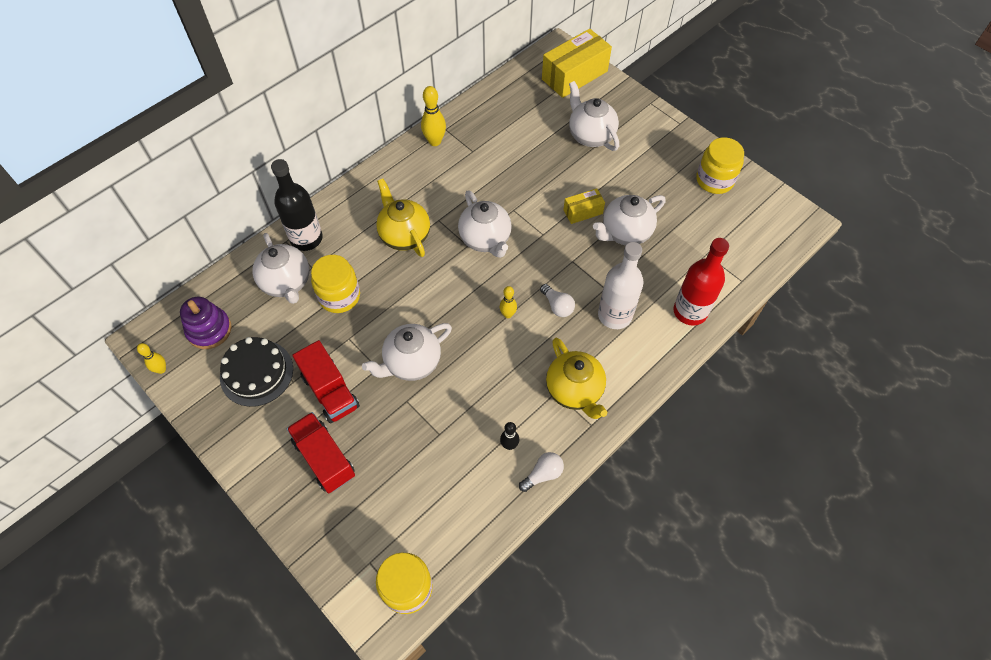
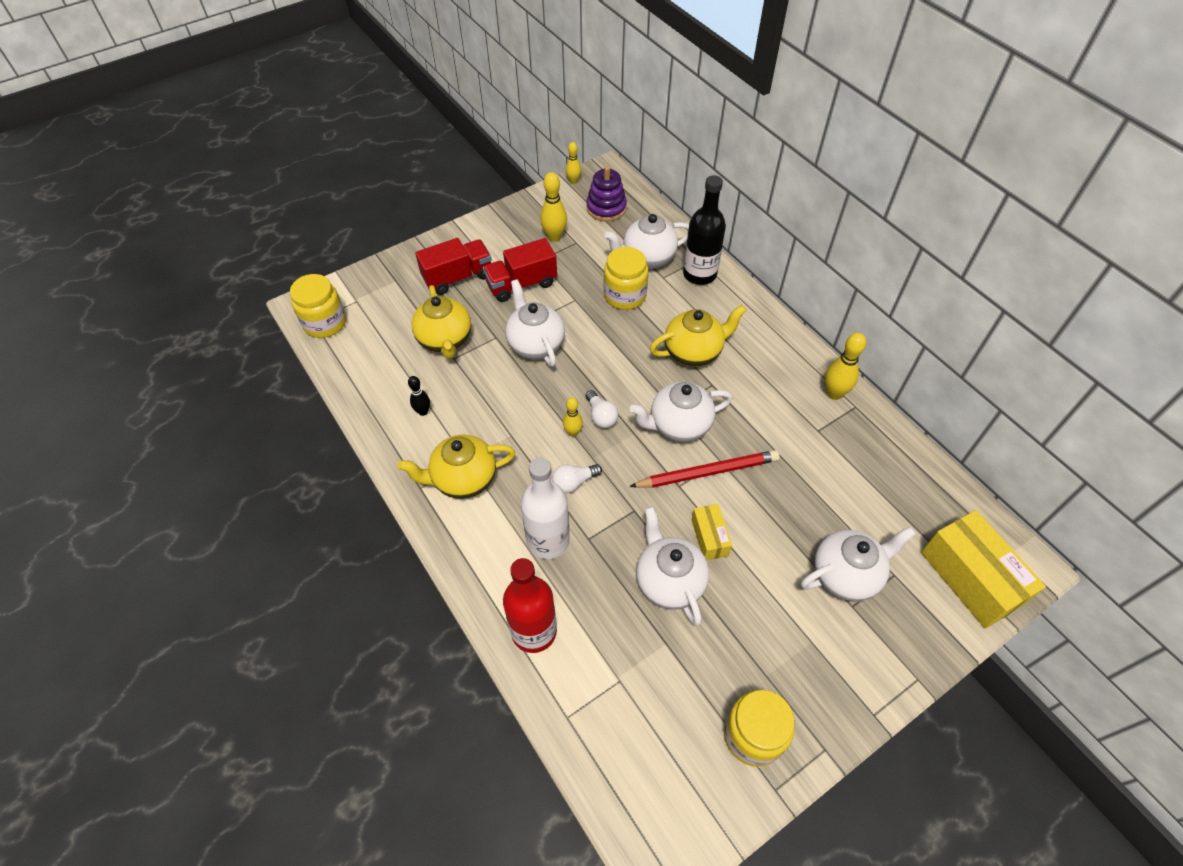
camera: 100 degrees right, 5 degrees down
black cake [220,337,293,407] -> yellow bowling pin [540,172,567,242]
white light bulb [519,452,564,492] -> white light bulb moved to [586,390,619,428]
none -> yellow teapot [412,285,471,359]
none -> red pencil [629,450,779,488]

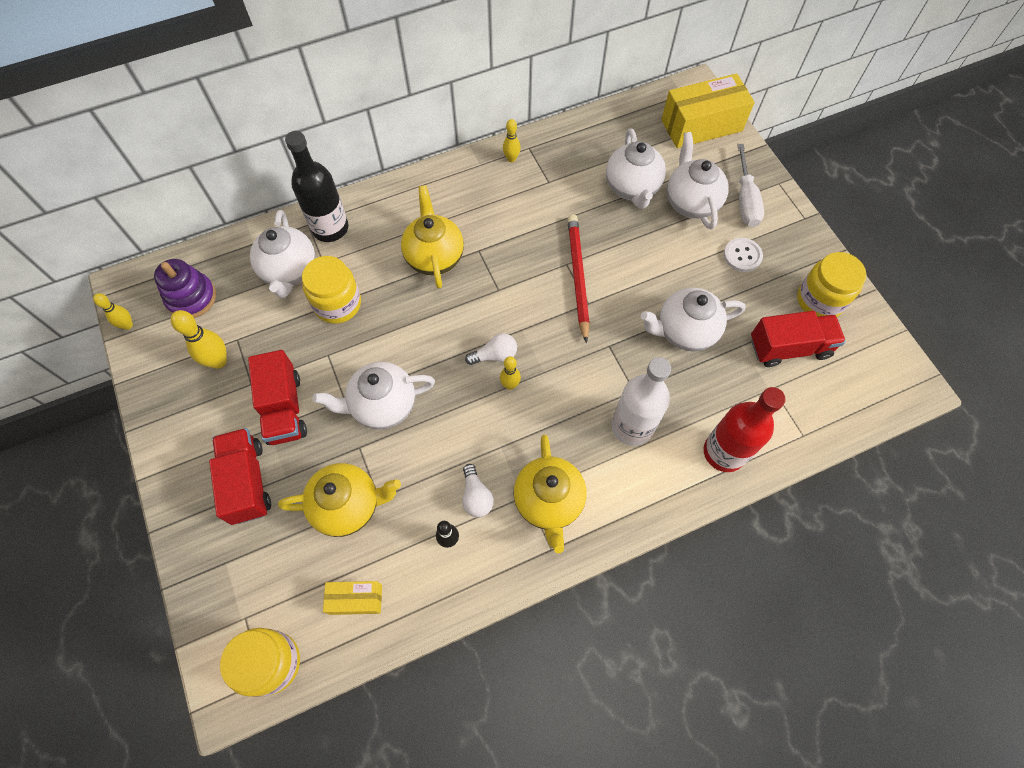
camera: 80 degrees left, 10 degrees up
white light bulb [552,464,602,493] -> white light bulb moved to [462,464,494,517]
white teapot [630,382,732,442] -> white teapot moved to [606,129,666,209]
yellow box [691,504,732,560] -> yellow box moved to [323,581,382,615]
yellow bowling pin [825,333,866,400] -> yellow bowling pin [503,119,521,162], size x0.62
none -> white button [724,238,763,272]
none -> white screwdriver [737,144,764,227]
none -> red truck [751,311,846,367]

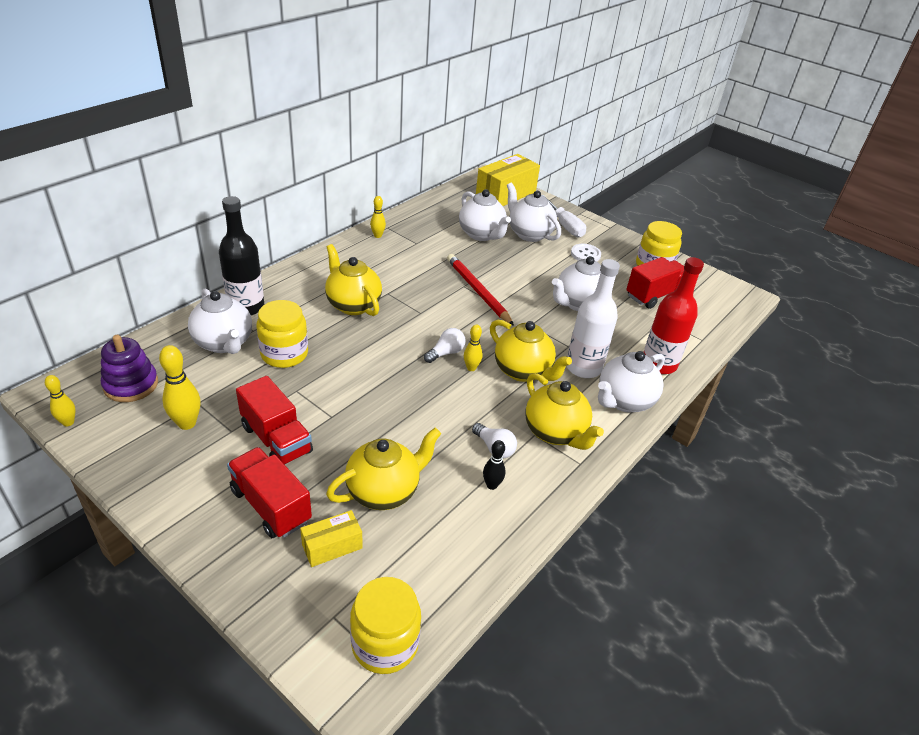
camera: 30 degrees left, 25 degrees down
white teapot [313,362,435,429] -> white teapot moved to [598,351,665,413]
yellow box [323,581,382,615] -> yellow box moved to [300,510,363,567]
none -> yellow teapot [490,320,572,382]

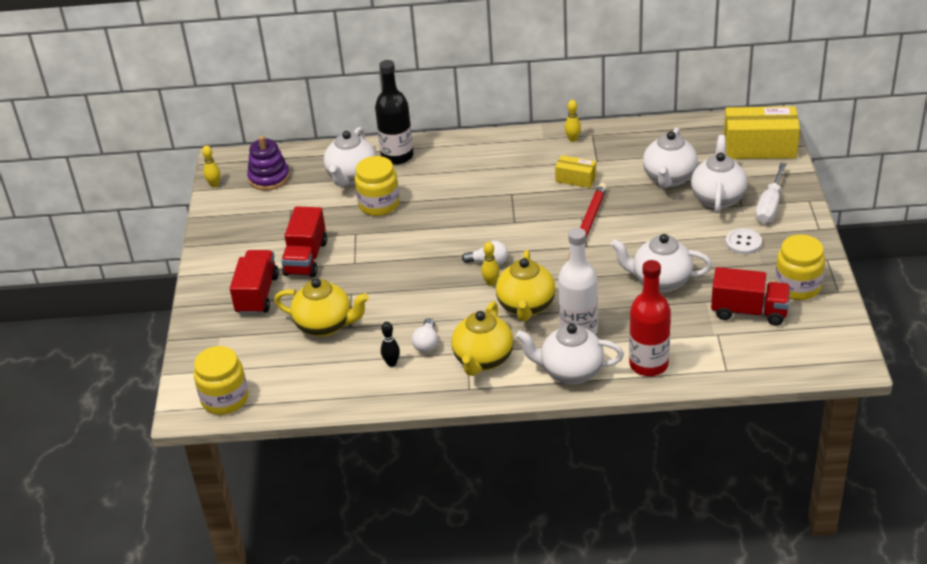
camera: 55 degrees right, 0 degrees up
yellow bowling pin [159,345,200,430] -> none
yellow box [300,510,363,567] -> yellow box moved to [555,155,596,188]
yellow teapot [325,244,382,316] -> none

